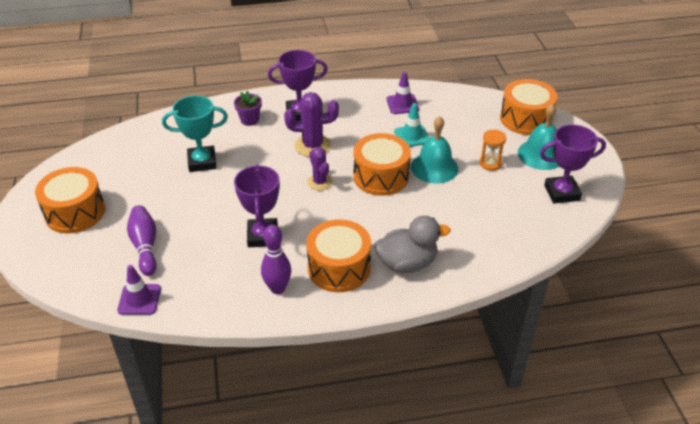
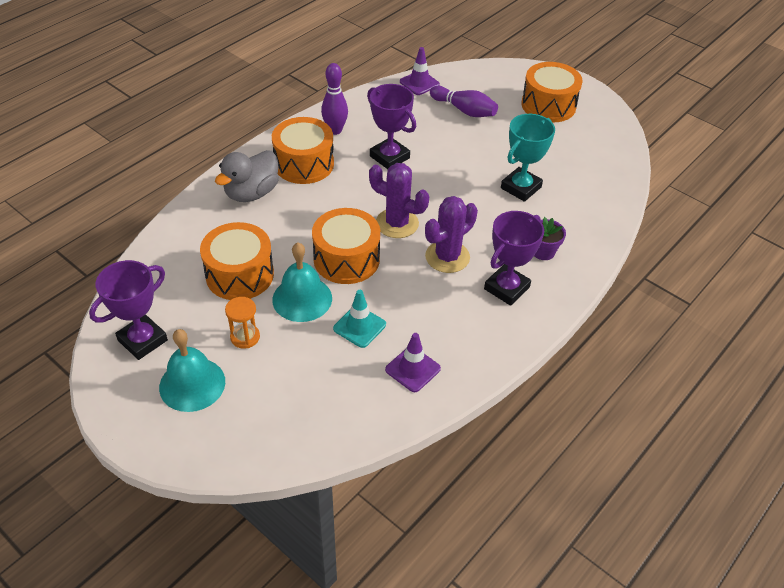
camera: 140 degrees right, 5 degrees up
purple cactus [308,147,332,190] -> purple cactus [369,163,429,238], size x1.54
orange drum [500,79,557,135] -> orange drum moved to [200,222,274,300]

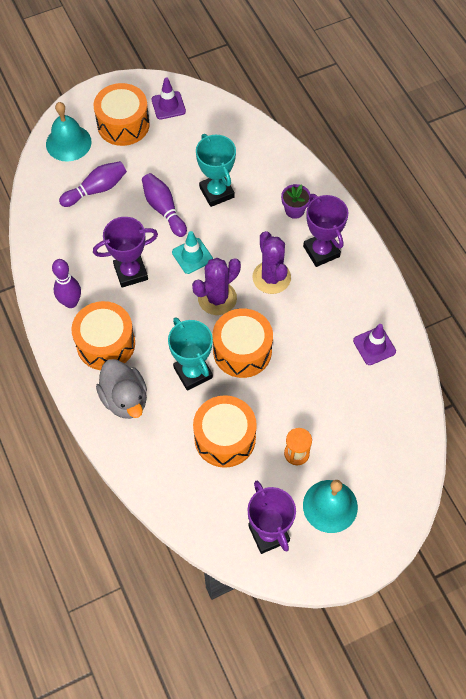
camera: 65 degrees left, 15 degrees up
turquoise bell [272,242,332,322] -> turquoise bell moved to [46,102,92,162]
turquoise traffic cone [333,290,386,348] -> turquoise traffic cone moved to [172,231,213,274]
purple traffic cone [400,47,440,95] -> purple traffic cone moved to [151,77,186,120]
none -> purple bowling pin [142,173,187,237]
none -> turquoise trophy [168,317,213,390]

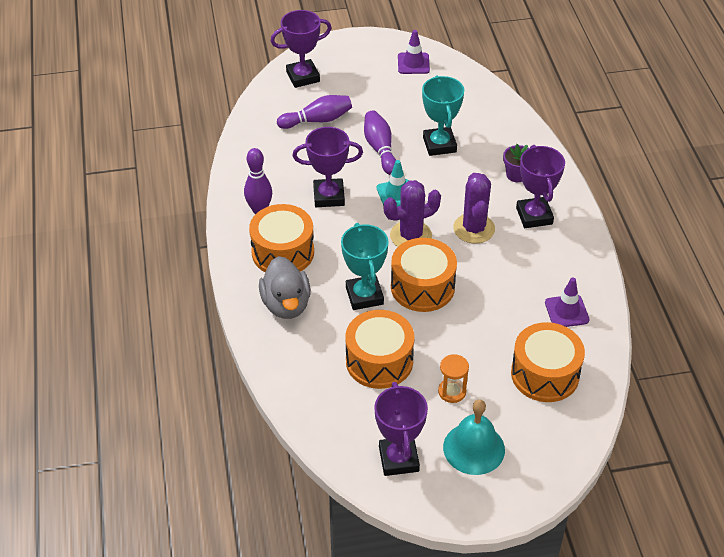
camera: 15 degrees right, 15 degrees down
turquoise bell [46,102,92,162] -> purple trophy [271,10,331,88]
orange drum [93,83,150,146] -> orange drum moved to [511,322,585,402]

